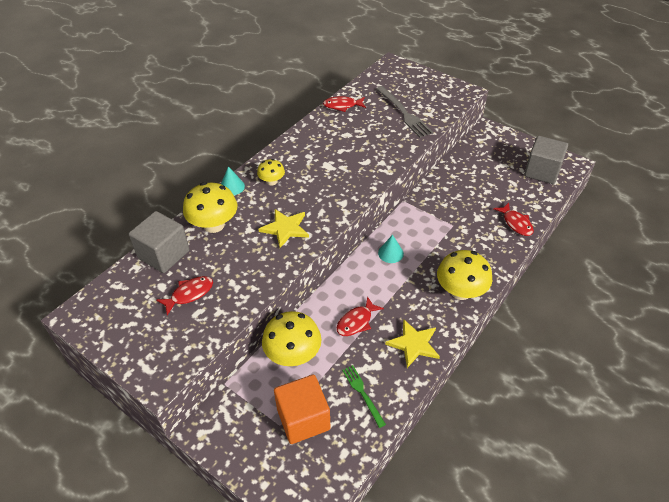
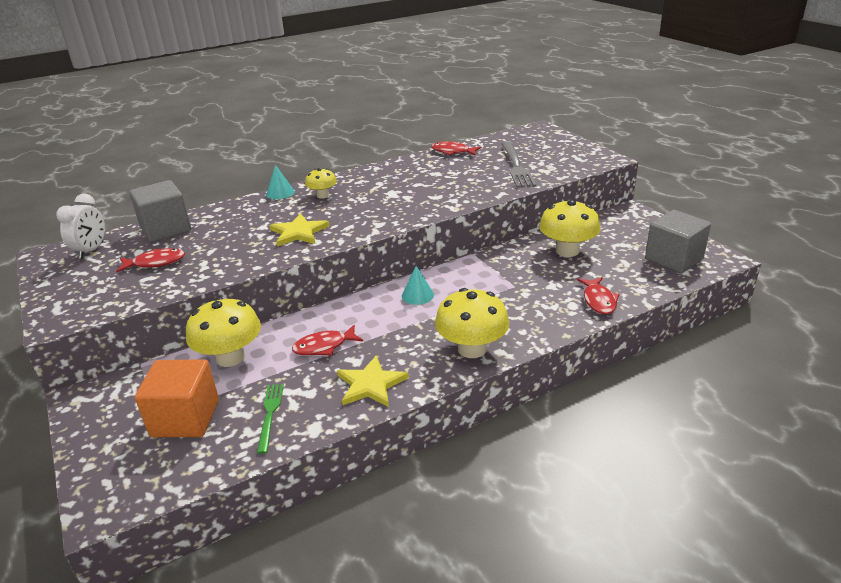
camera: 25 degrees right, 15 degrees down
yellow mushroom [183,182,237,233] -> yellow mushroom moved to [539,199,601,257]
none -> white clock [56,194,105,259]

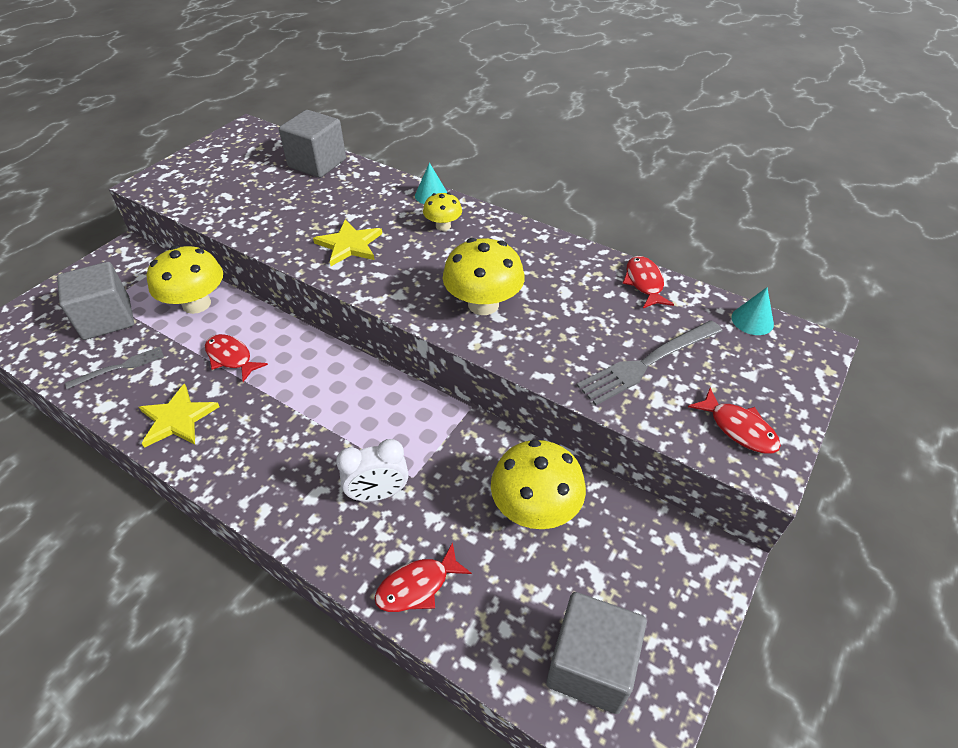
camera: 60 degrees right, 15 degrees up
white clock [56,194,105,259] -> white clock moved to [336,439,409,502]
red fish [116,248,185,272] -> red fish moved to [688,388,781,454]
orange cube [135,359,219,437] -> grey cube [57,262,134,340]
green fork [257,384,284,454] -> grey fork [65,347,164,389]
turquoise cone [402,266,434,305] -> turquoise cone moved to [731,287,774,335]
yellow mushroom [435,288,509,358] -> yellow mushroom moved to [443,238,525,315]

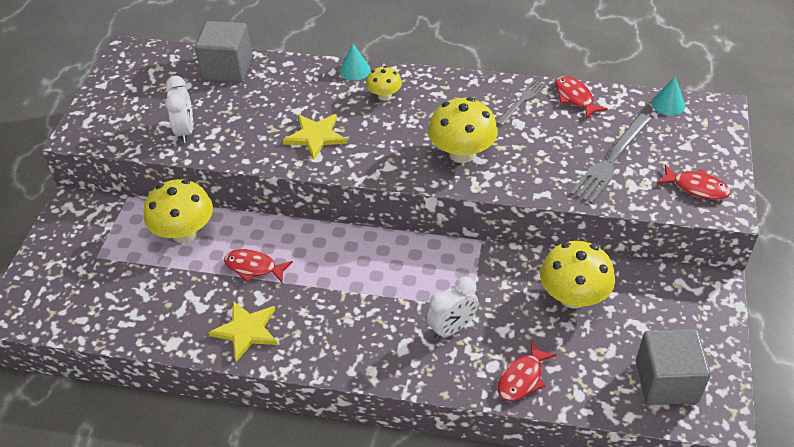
camera: 20 degrees left, 0 degrees up
grey cube [57,262,134,340] -> none
grey fork [65,347,164,389] -> grey fork moved to [496,80,546,126]
none -> white clock [165,76,193,143]

